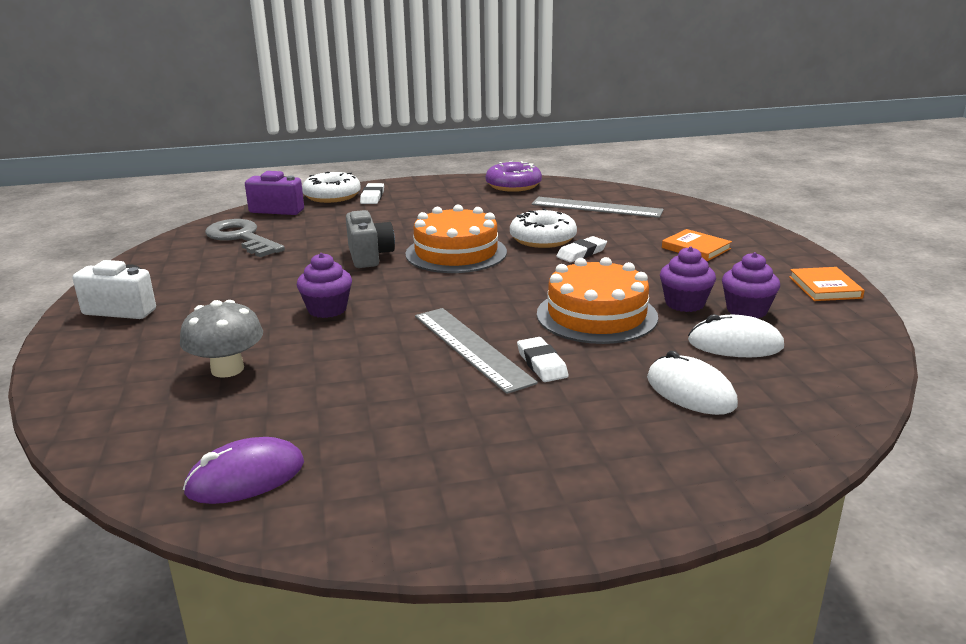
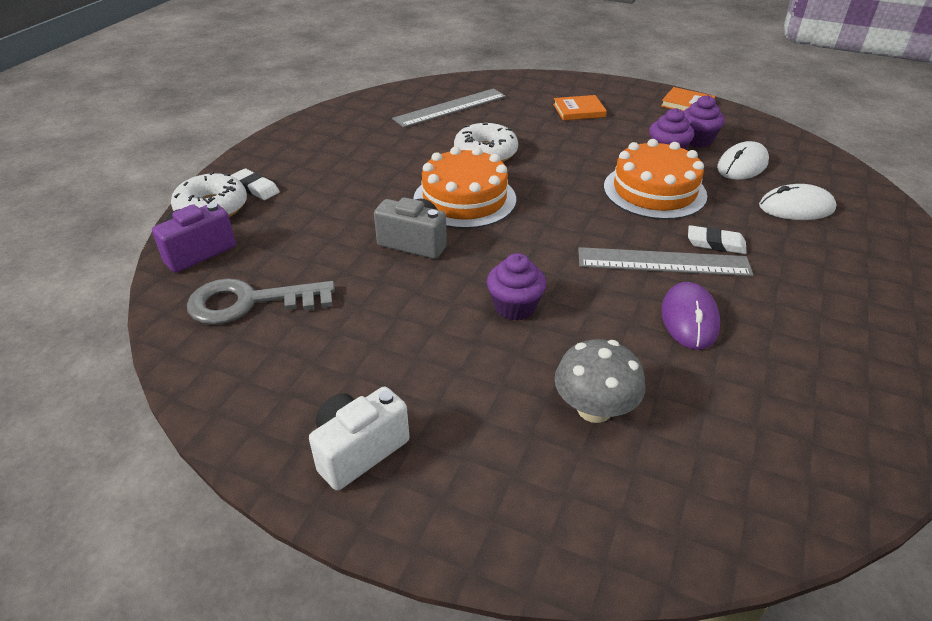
camera: 55 degrees left, 15 degrees up
purple mouse [183,437,304,504] -> purple mouse moved to [661,282,720,350]
purple donut [485,161,542,192] -> none
white eraser [556,236,607,262] -> none

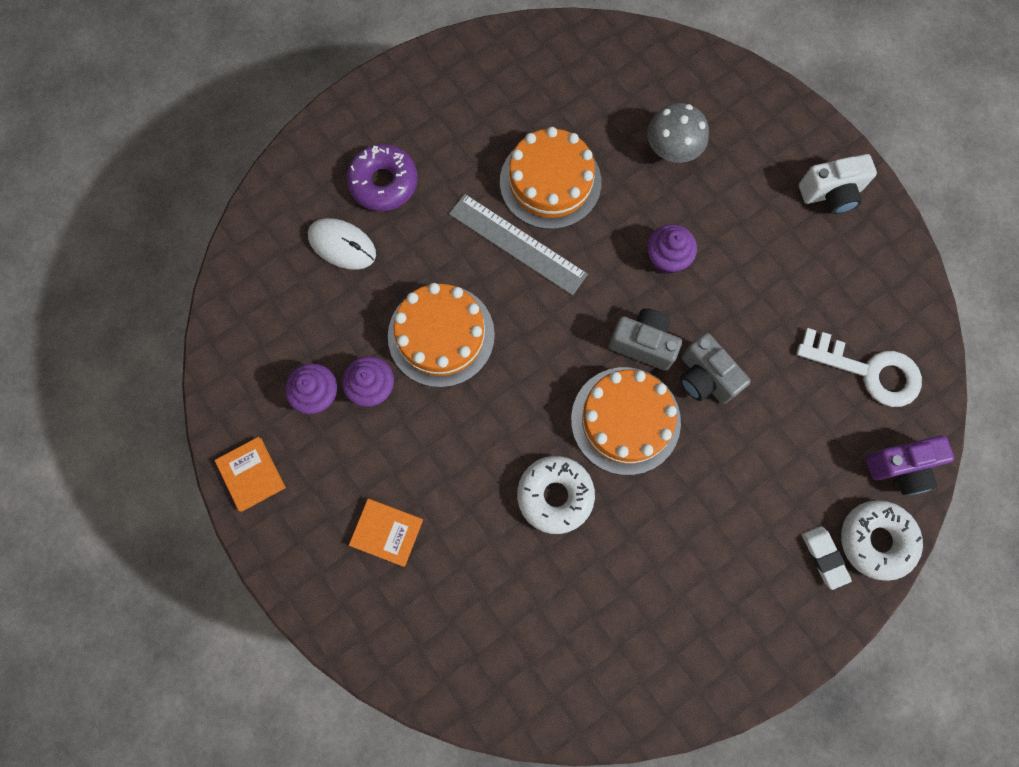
camera: 150 degrees left, 35 degrees up
grey key [187,278,335,325] -> white key [796,328,922,407]
grey ruler [392,88,506,128] -> none
purple mouse [661,282,720,350] -> orange cake [500,127,601,229]
white eraser [688,225,746,254] -> none
white mouse [717,141,769,180] -> none
none -> purple donut [346,144,418,211]
none -> grey camera [609,308,682,371]

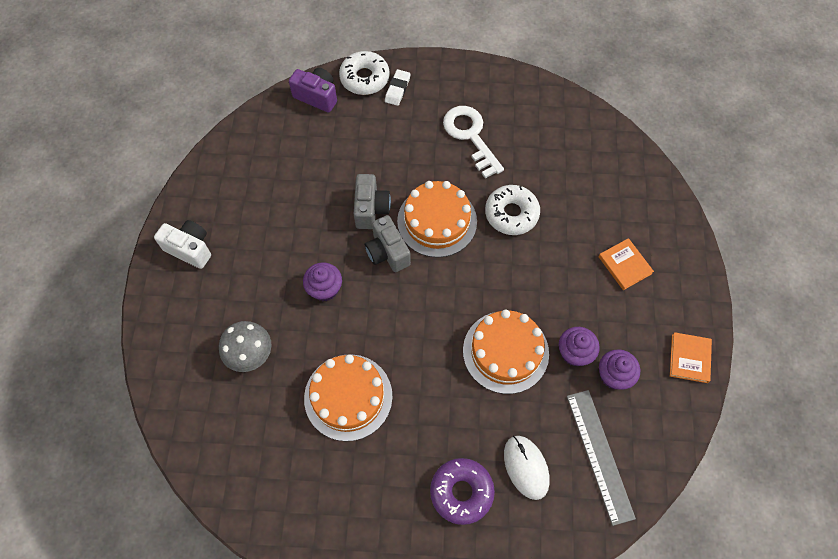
camera: 140 degrees left, 10 degrees down
grey ruler [449,194,588,295] -> grey ruler moved to [567,390,636,526]
white key [796,328,922,407] -> white key moved to [443,106,504,178]

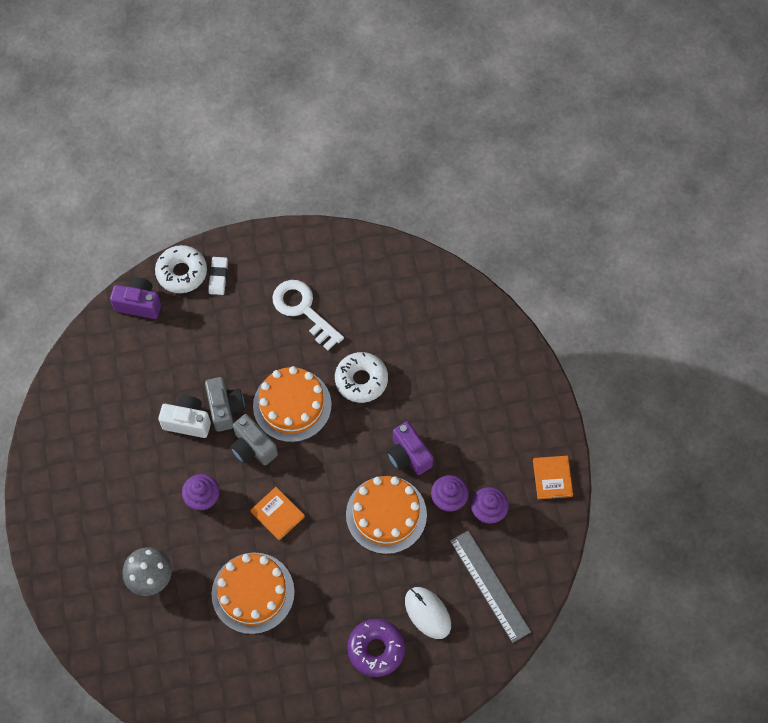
camera: 15 degrees left, 0 degrees up
white camera [154,220,211,269] -> white camera moved to [158,395,211,438]
orange book [598,238,654,290] -> orange book moved to [250,487,305,541]
none -> purple camera [387,421,433,475]

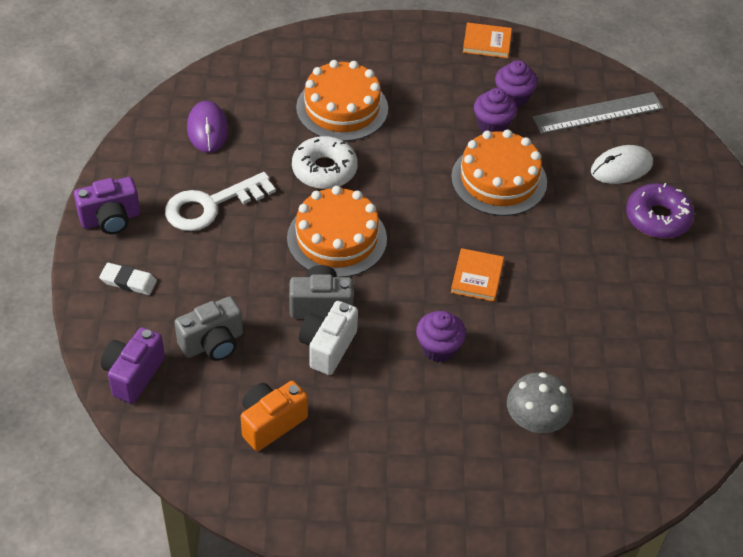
camera: 80 degrees left, 15 degrees down
white donut [155,245,207,293] -> none
orange cake [212,553,295,634] -> orange cake moved to [296,60,388,141]
grey camera [230,414,278,466] -> grey camera moved to [174,296,243,361]
orange book [250,487,305,541] -> orange book turned 45 degrees counterclockwise [451,248,504,302]
purple camera [387,421,433,475] -> purple camera moved to [74,177,140,234]
none -> purple mouse [187,101,228,153]
none -> orange camera [241,381,308,451]

